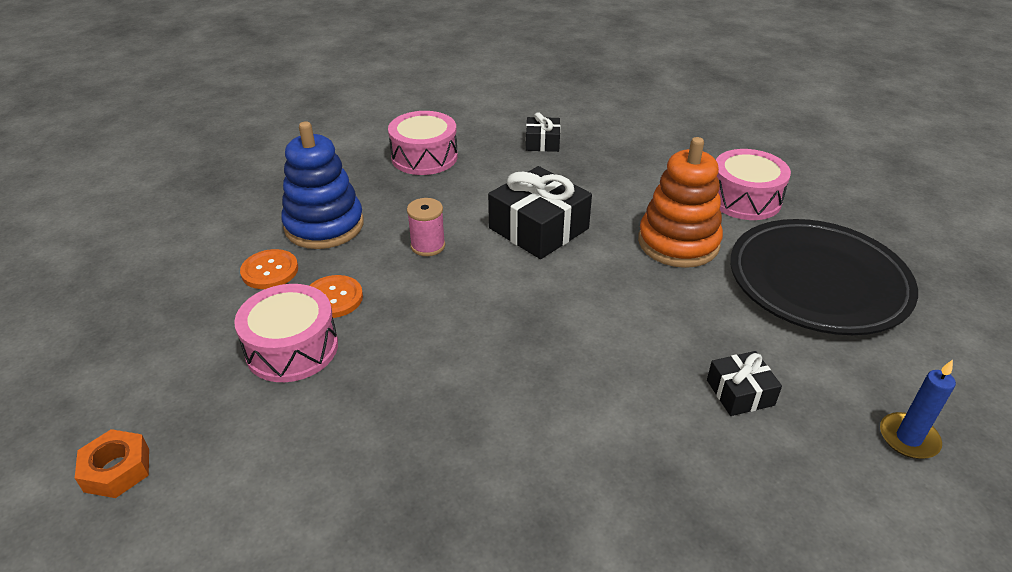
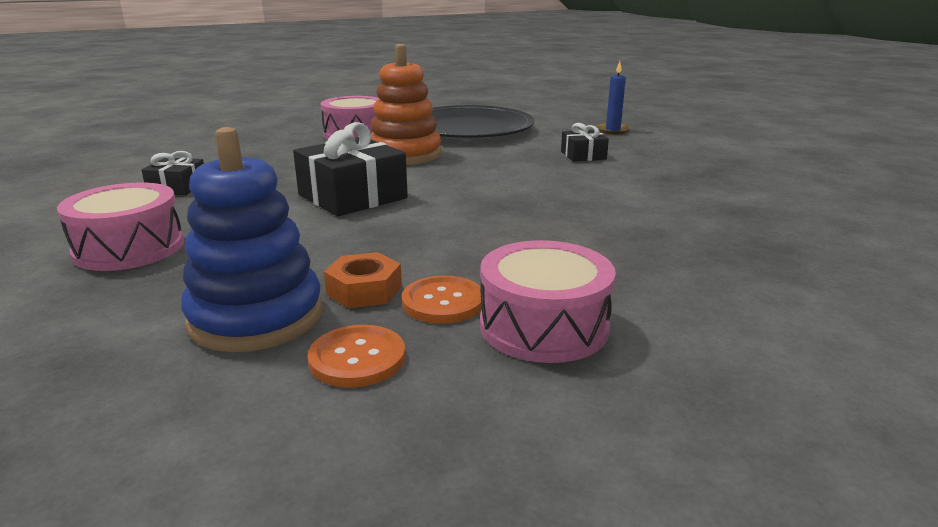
camera: 85 degrees left, 15 degrees down
orange nut [75,429,149,498] -> orange nut moved to [324,252,402,308]
pink spool [407,198,445,256] -> none

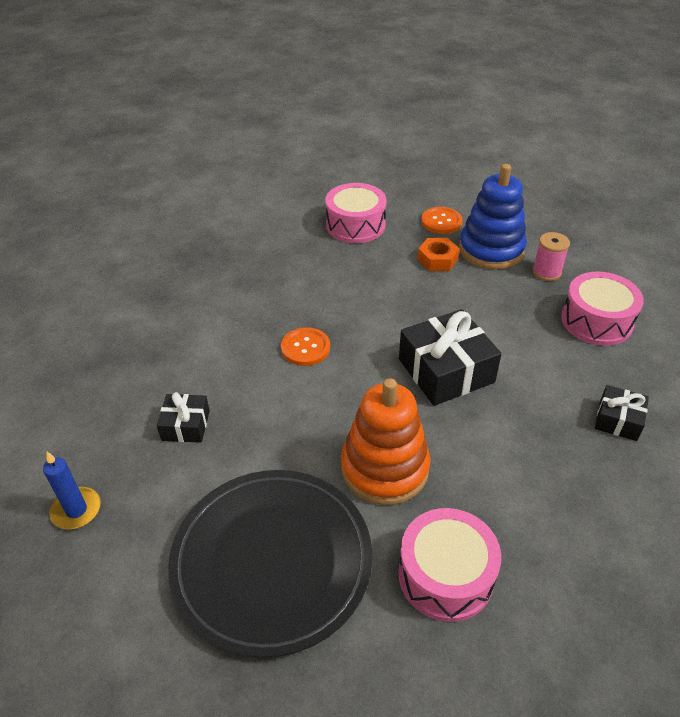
camera: 165 degrees left, 20 degrees up
orange button [402,276,482,324] -> orange button moved to [281,327,330,366]
none -> pink spool [532,232,570,281]

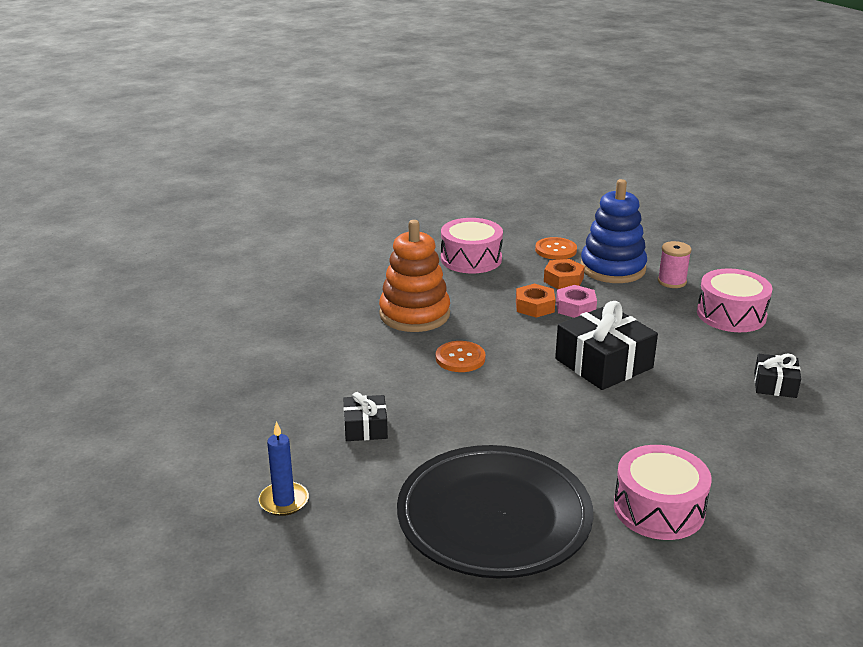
camera: 10 degrees left, 15 degrees down
orange stacking toy [341,378,430,505] -> orange stacking toy moved to [379,220,450,332]
none -> orange nut [516,284,556,318]
none -> pink nut [556,285,597,318]

